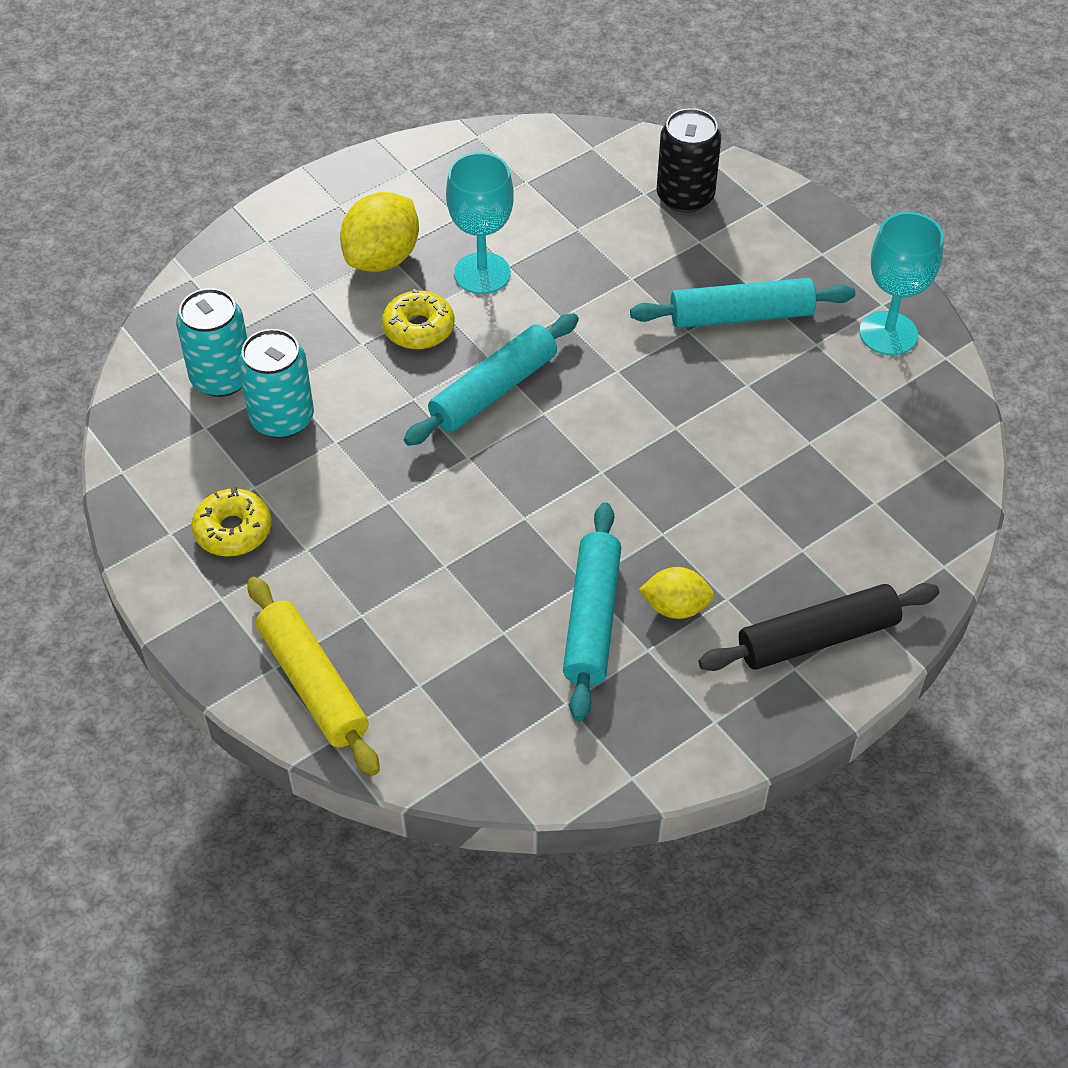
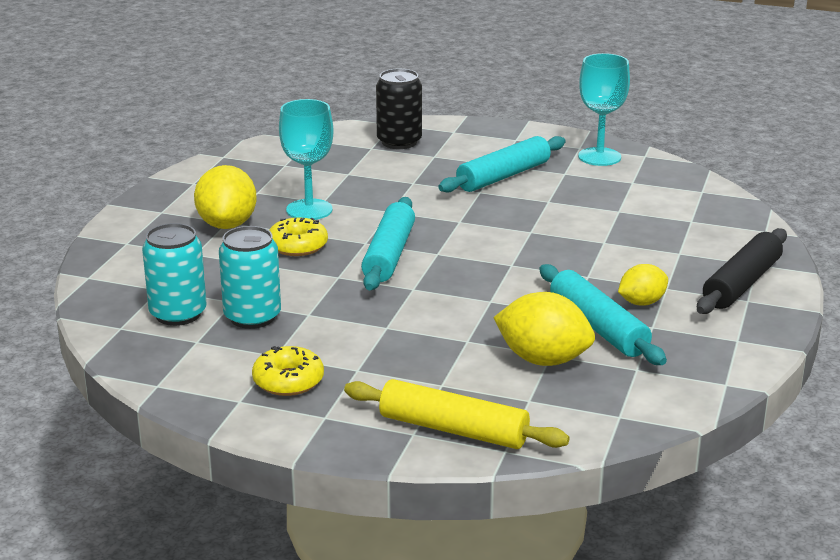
camera: 35 degrees left, 25 degrees down
none -> yellow lemon [493,292,595,366]

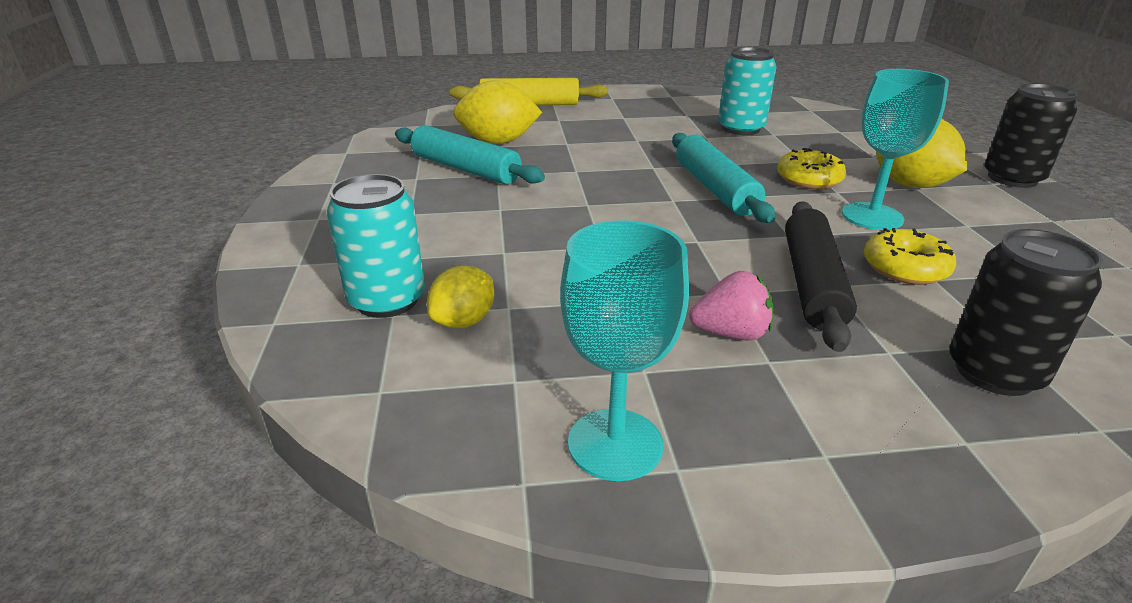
camera: 155 degrees right, 5 degrees up
turquoise can [142,223,207,326] -> turquoise can moved to [327,174,425,318]
yellow donut [252,346,324,396] -> yellow donut moved to [864,228,956,285]
turquoise rolling pin [438,136,566,193] -> pink strawberry [689,271,773,340]
yellow lemon [618,264,668,306] -> yellow lemon moved to [427,266,494,328]
black rolling pin [697,228,787,314] -> black rolling pin moved to [785,201,857,352]
none -> black can [984,83,1078,188]

